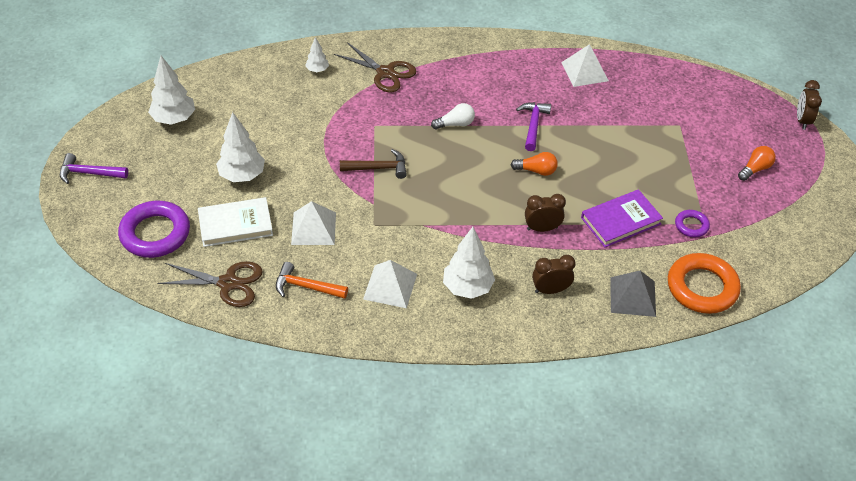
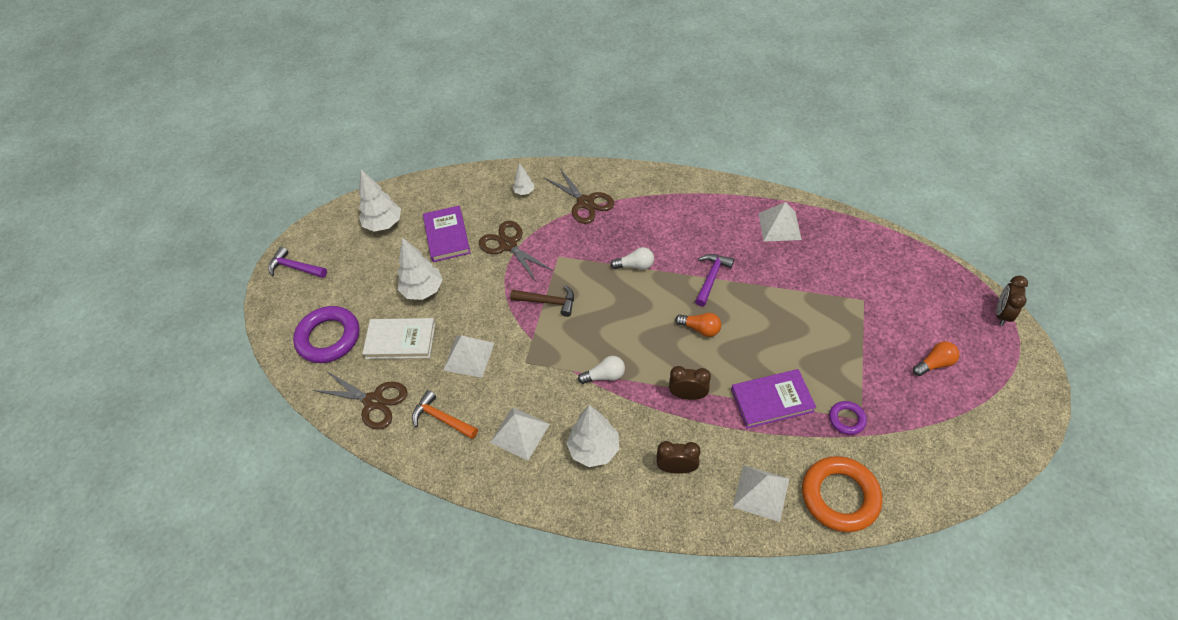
camera: 20 degrees right, 5 degrees up
grey pyramid [610,271,656,317] -> white pyramid [733,465,789,522]
none -> purple book [423,205,471,262]
none -> brown scissors [479,221,553,281]
none -> white light bulb [578,356,625,384]

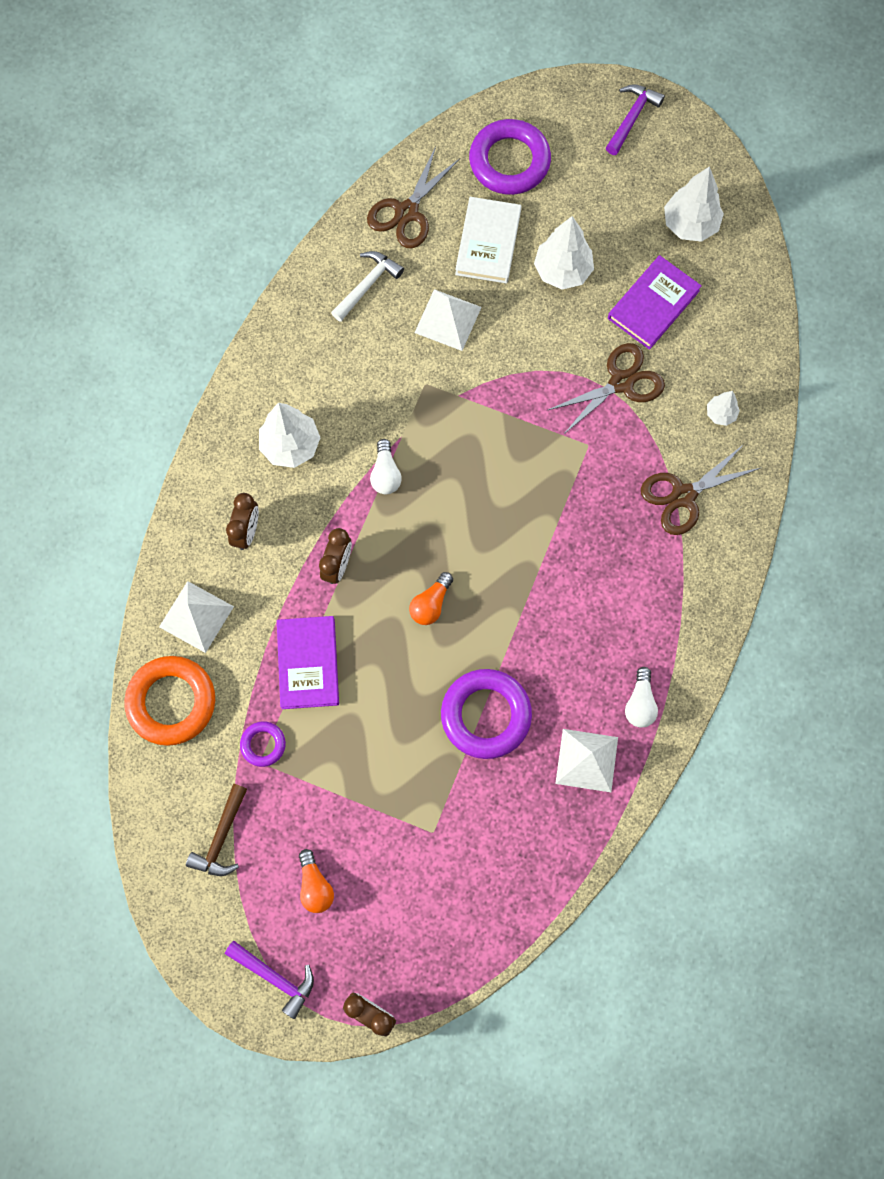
camera: 95 degrees right, 20 degrees up
orange hammer [412,390,478,439] -> white hammer [331,251,404,322]
purple book [423,205,471,262] -> purple book turned 45 degrees counterclockwise [608,255,702,350]
white pyramid [490,407,550,461] -> none
brown hammer [510,285,574,317] -> brown hammer moved to [186,784,247,876]
white light bulb [610,247,654,270] -> white light bulb moved to [625,667,658,727]
purple hammer [695,254,734,307] -> purple hammer moved to [225,941,314,1019]
none -> purple ring [441,669,532,759]

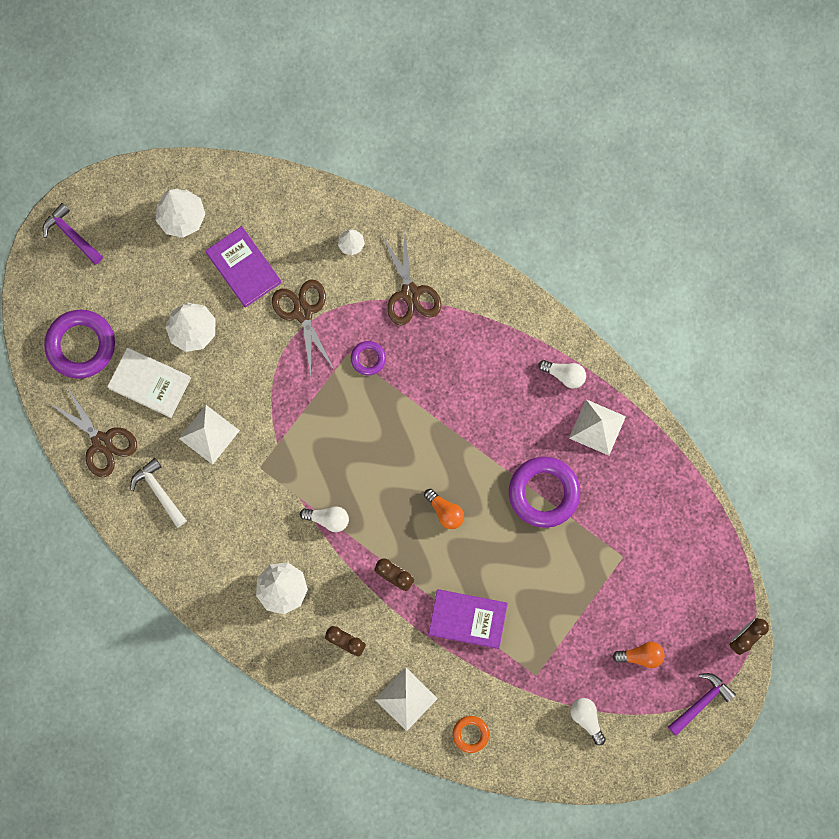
camera: 75 degrees left, 5 degrees up
orange ring [124,656,215,746] -> orange ring [453,716,489,753], size x0.50
brown hammer [186,784,247,876] -> white light bulb [570,698,606,745]
purple ring [240,721,286,767] -> purple ring moved to [351,341,386,375]

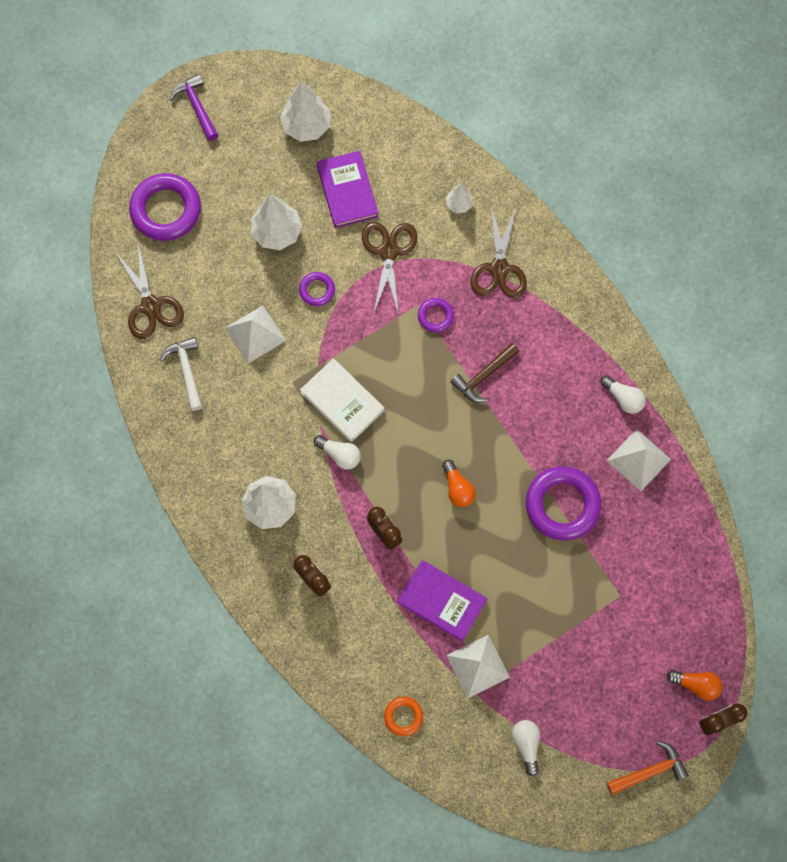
camera: 20 degrees right, 5 degrees down
white book [107,348,191,418] -> white book moved to [300,359,385,442]
white pyramid [375,667,438,731] -> white pyramid moved to [446,635,510,699]
orange light bulb [613,642,665,668] -> orange light bulb moved to [667,670,723,701]
purple hammer [668,673,736,736] -> orange hammer [607,741,689,795]
none -> purple ring [299,272,335,306]
none -> brown hammer [450,343,519,403]

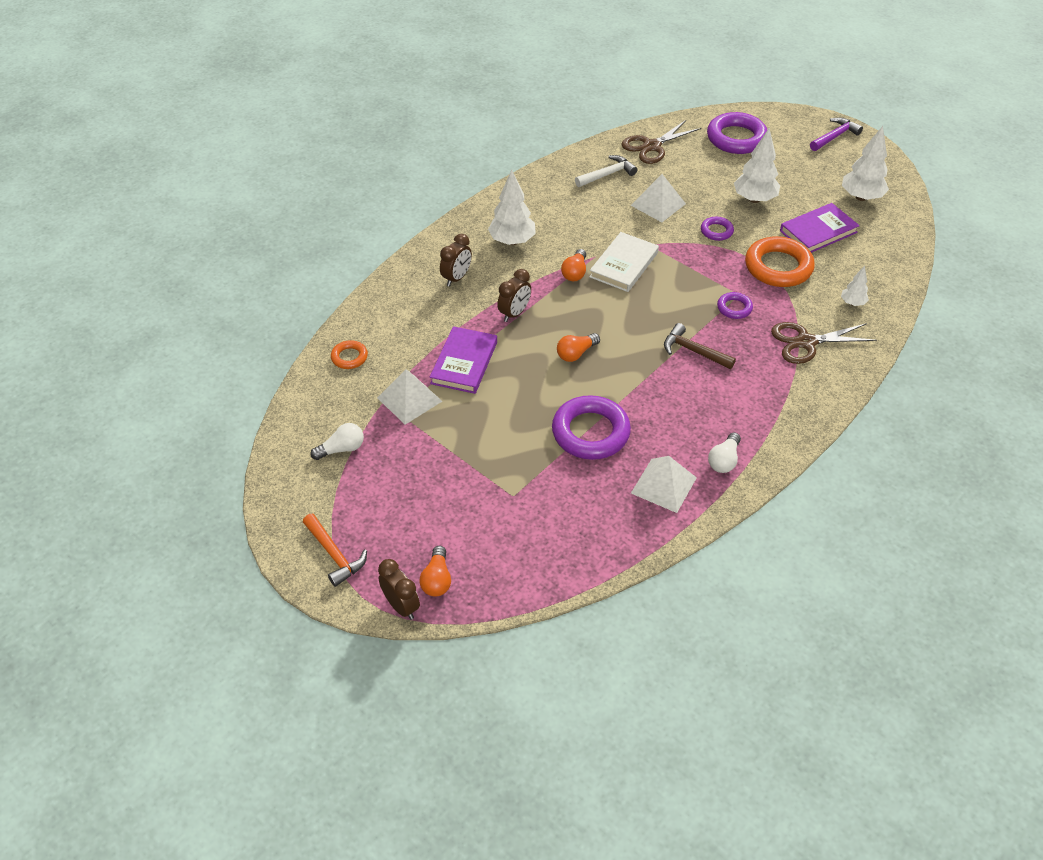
camera: 75 degrees right, 25 degrees down
white light bulb [314,435,361,470] -> orange light bulb [561,249,586,281]
brown scissors [362,222,417,315] -> orange ring [745,236,815,287]

